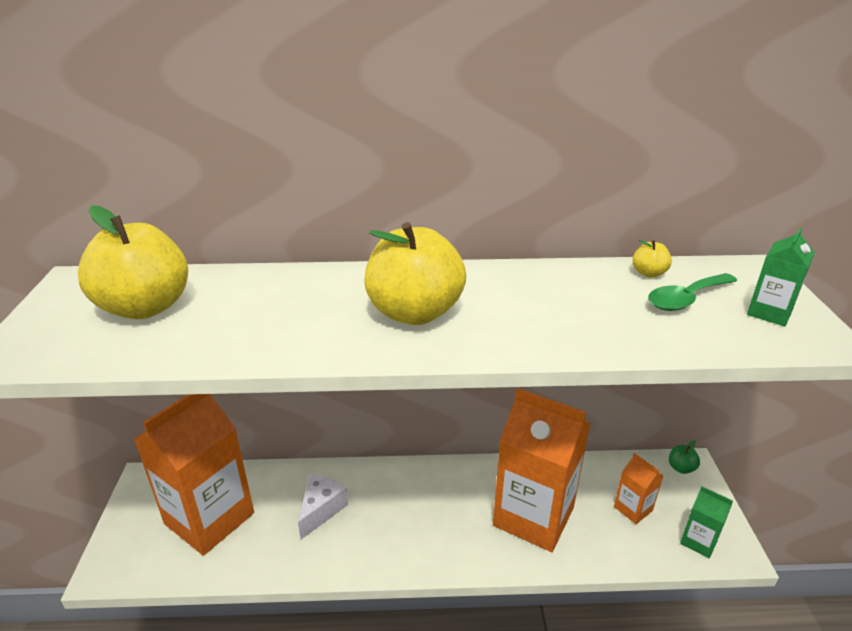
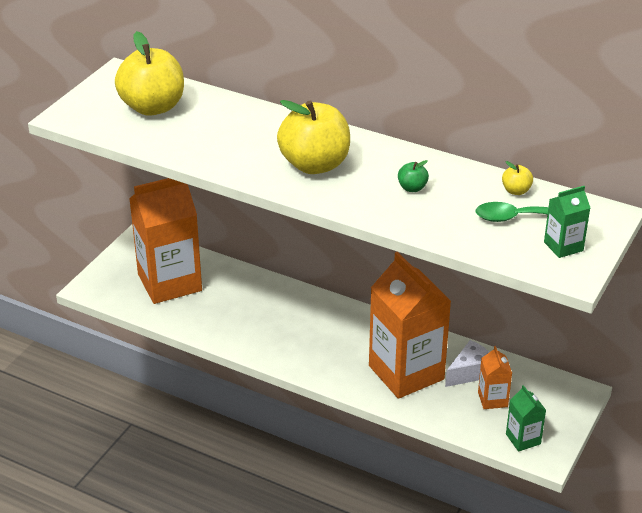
camera: 30 degrees right, 5 degrees up
white cheese [298,475,348,539] -> white cheese moved to [445,340,489,387]
green apple [669,440,700,474] -> green apple moved to [398,160,429,192]

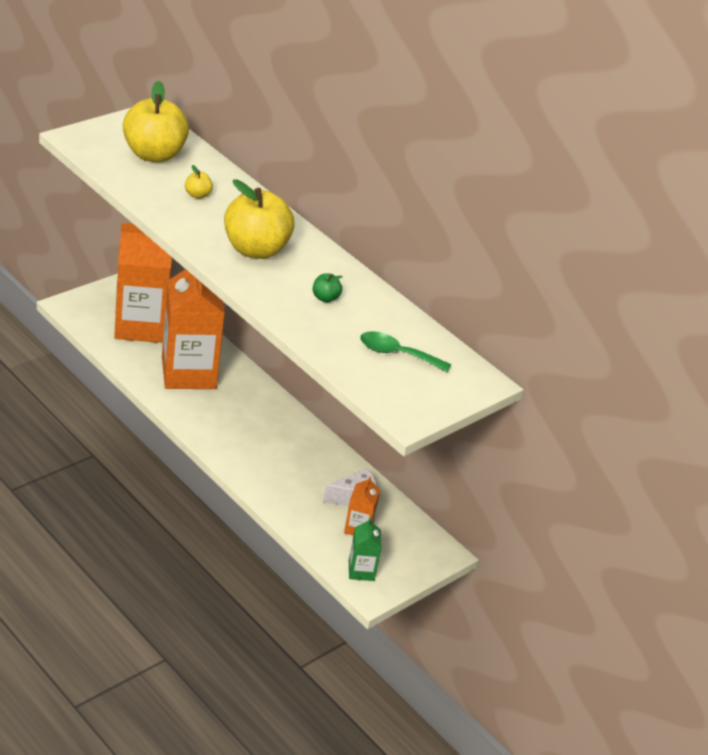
camera: 15 degrees right, 0 degrees up
orange carton [369,252,451,399] -> orange carton moved to [162,269,225,389]
yellow apple [502,161,533,195] -> yellow apple moved to [185,165,213,199]
green carton [544,186,590,258] -> none

